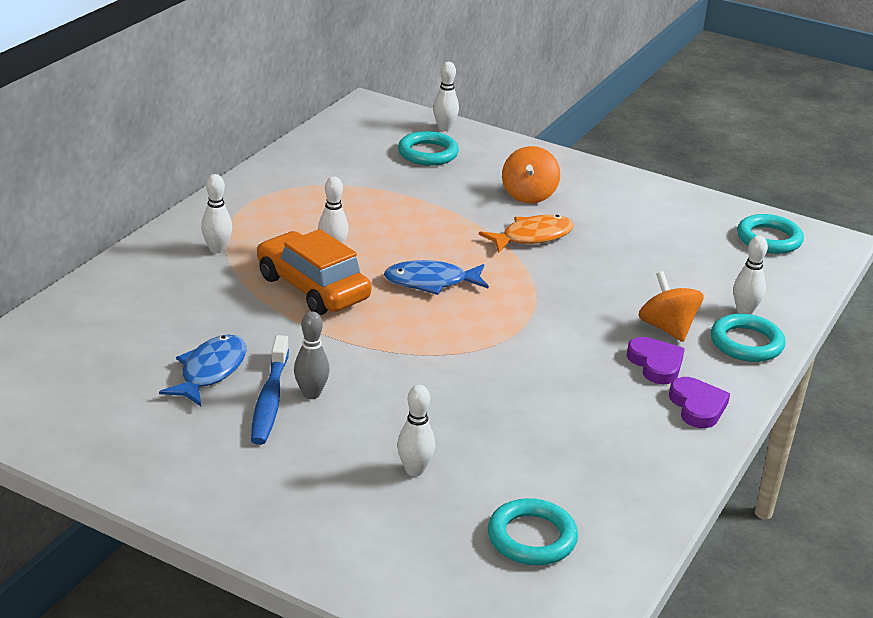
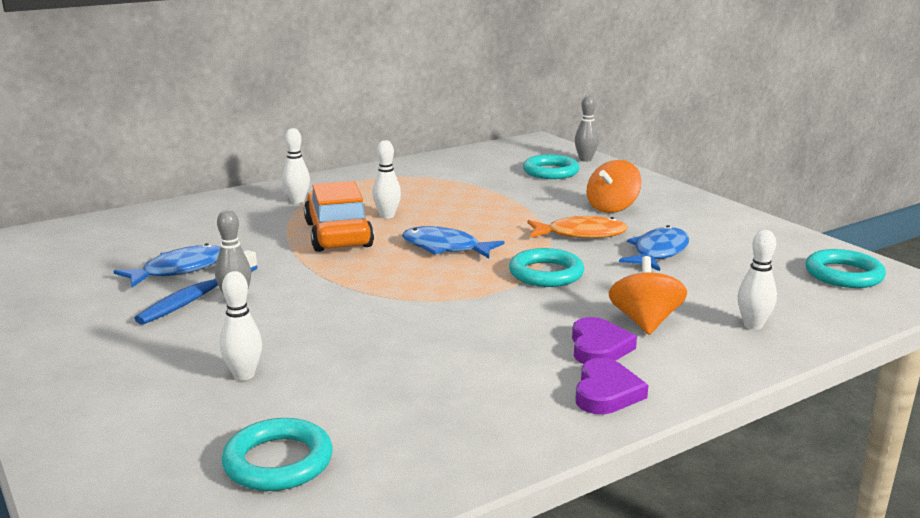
camera: 30 degrees right, 10 degrees down
white bowling pin [433,62,459,131] -> grey bowling pin [575,95,599,162]
turquoise ring [711,314,785,362] -> turquoise ring moved to [509,248,584,287]
none -> blue fish [619,225,689,271]

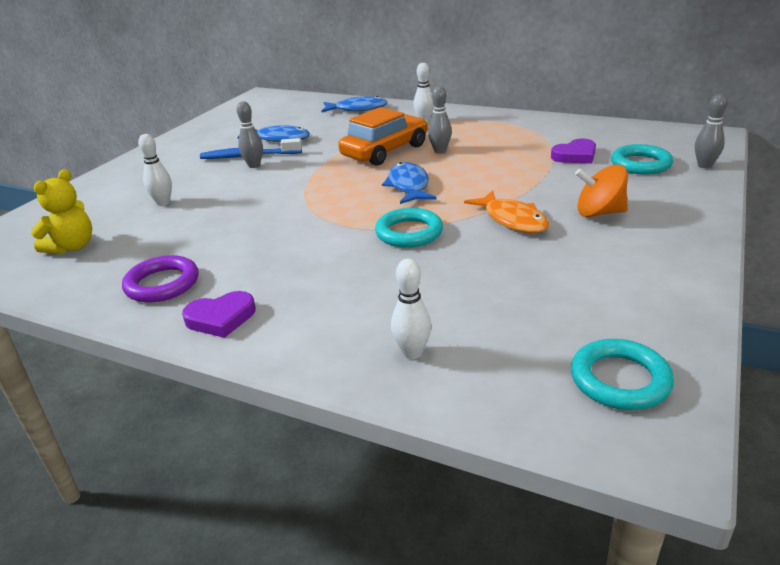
camera: 60 degrees right, 10 degrees up
turquoise ring [222,418,333,491] -> yellow teddy bear [31,169,92,254]
white bowling pin [372,140,401,218] -> grey bowling pin [428,86,452,153]
purple heart [572,317,637,364] -> purple heart moved to [551,139,596,163]
orange spinning top [609,256,687,335] -> none
blue fish [619,225,689,271] -> blue fish moved to [322,96,388,112]
none -> purple ring [122,255,198,302]

